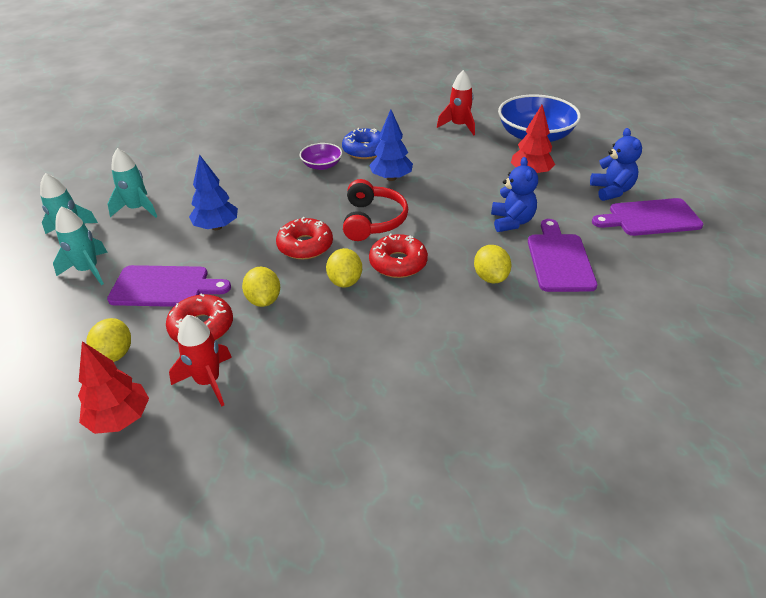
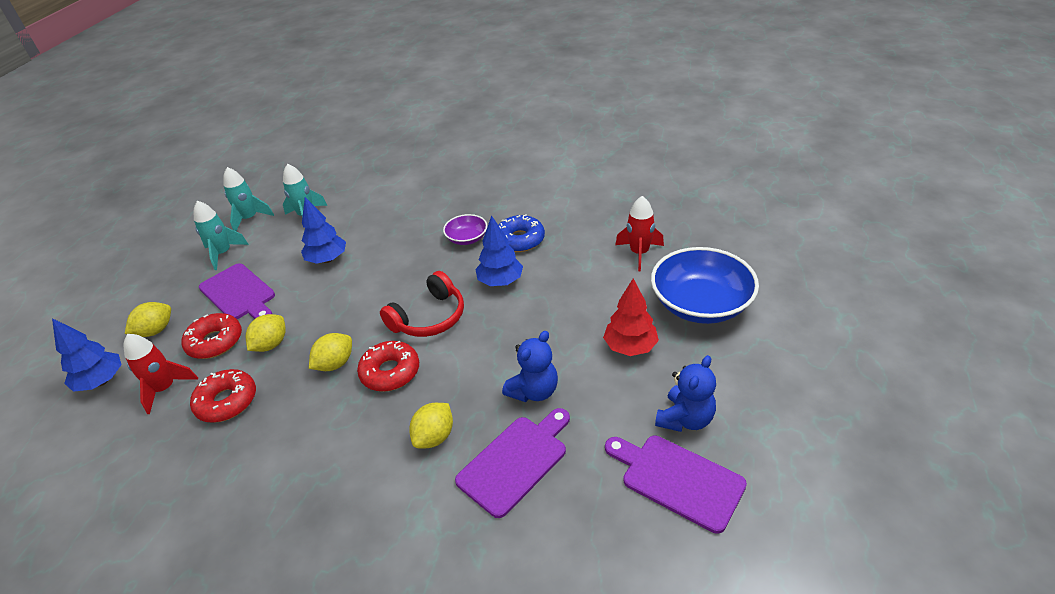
camera: 45 degrees right, 0 degrees up
red tree [78,341,149,434] -> blue tree [52,318,122,392]
red donut [276,217,333,260] -> red donut moved to [190,369,256,423]

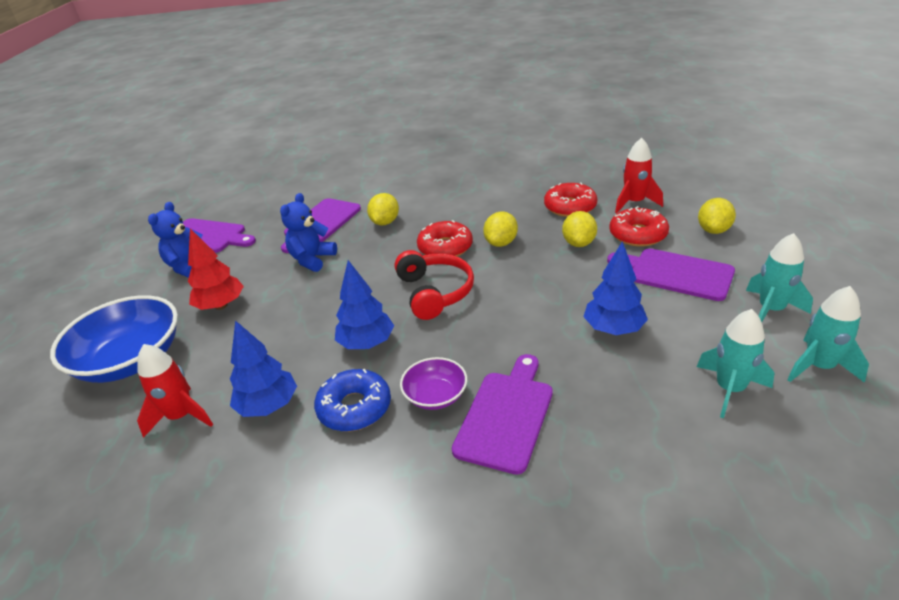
camera: 165 degrees right, 5 degrees down
blue tree [52,318,122,392] -> blue tree moved to [230,320,297,417]
red headphones [380,271,464,337] -> red headphones turned 135 degrees clockwise [395,250,474,320]
none -> purple cutting board [452,354,553,475]

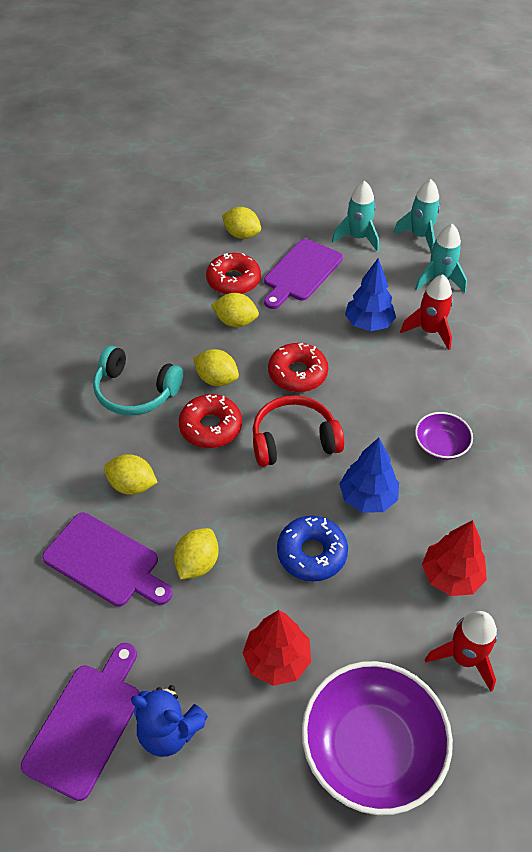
camera: 90 degrees left, 15 degrees up
blue bowl [50,295,178,383] -> purple bowl [302,661,453,815]
blue tree [230,320,297,417] -> red tree [422,520,487,596]
blue teddy bear [280,193,337,272] -> yellow lemon [174,528,219,579]
blue donut [314,369,391,432] -> blue donut moved to [277,516,348,581]
purple cutting board [452,354,553,475] -> none
red donut [544,182,597,217] -> red donut moved to [268,343,328,392]
red rocket [615,138,663,213] -> red rocket moved to [400,274,453,350]
none -> turquoise headphones [93,346,183,415]

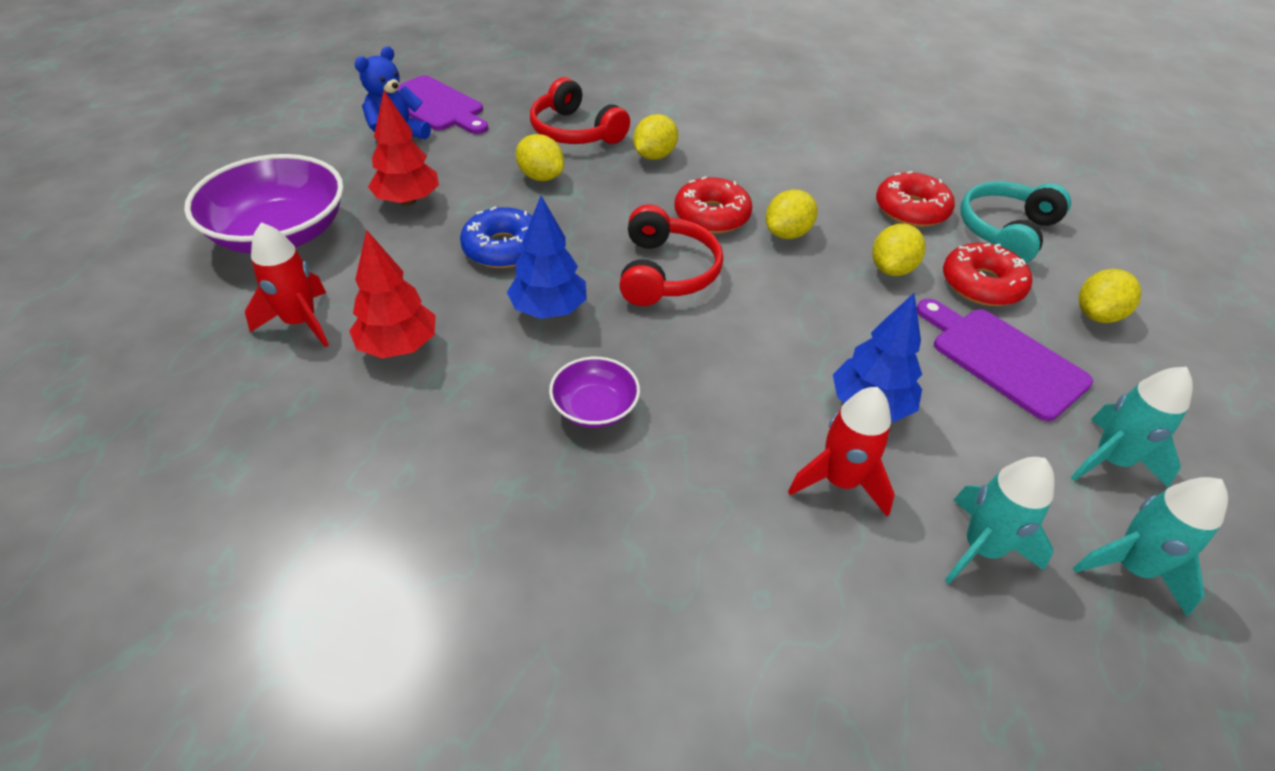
camera: 105 degrees right, 5 degrees down
purple cutting board [42,513,172,607] -> red headphones [530,77,630,144]
turquoise headphones [93,346,183,415] -> turquoise headphones moved to [961,181,1071,263]
red donut [268,343,328,392] -> red donut moved to [876,171,955,227]

